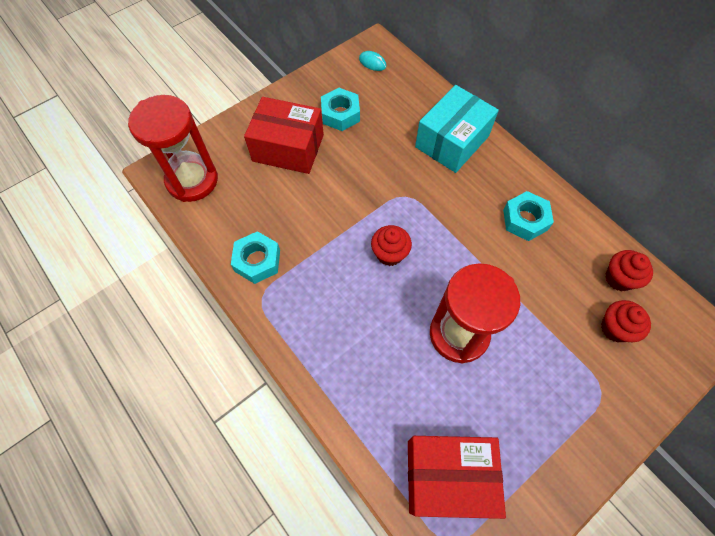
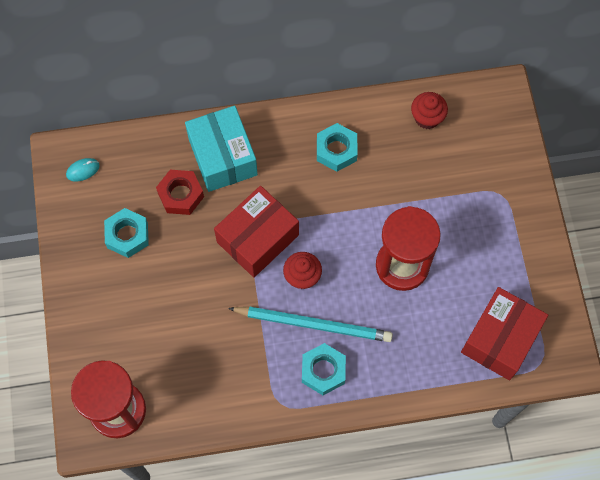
camera: 60 degrees left, 5 degrees up
turquoise nut [231,231,280,284] -> turquoise nut moved to [302,343,346,395]
red box [244,97,324,174] -> red box moved to [214,186,299,277]
red cupcake [601,300,651,342] -> none
none -> red nut [156,170,204,215]
none -> turquoise pencil [228,307,393,342]

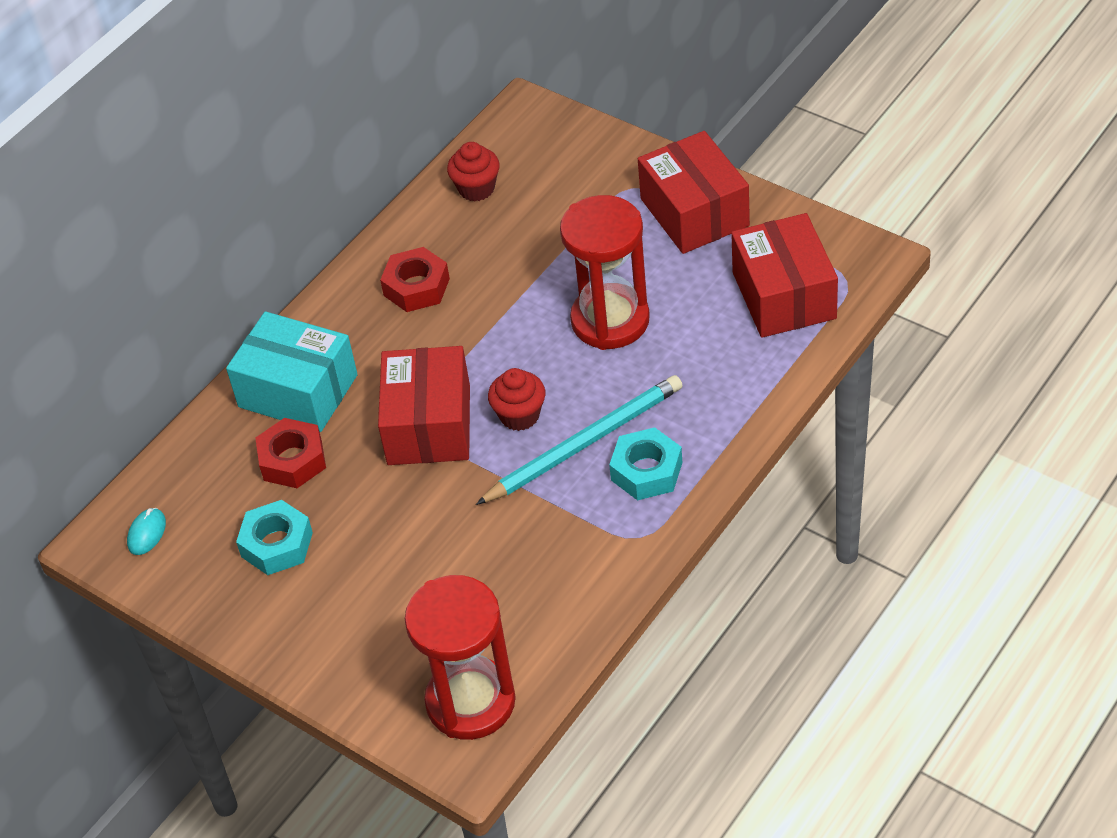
camera: 40 degrees left, 20 degrees down
turquoise nut [317,123,358,172] -> red nut [380,247,450,312]
none -> red box [638,131,750,254]

